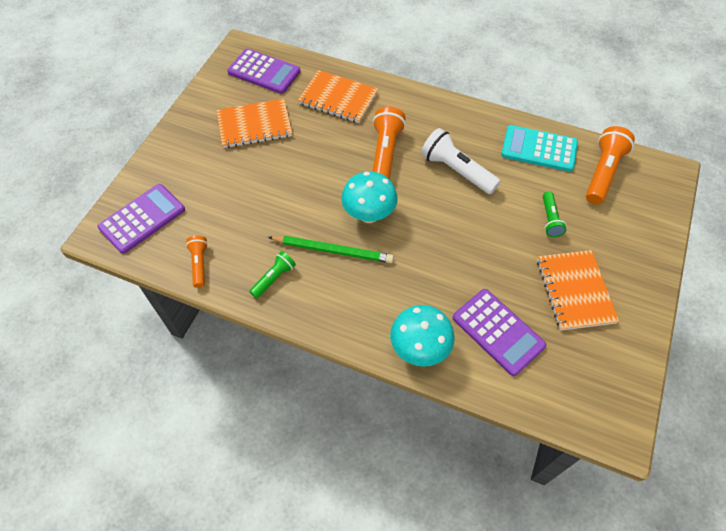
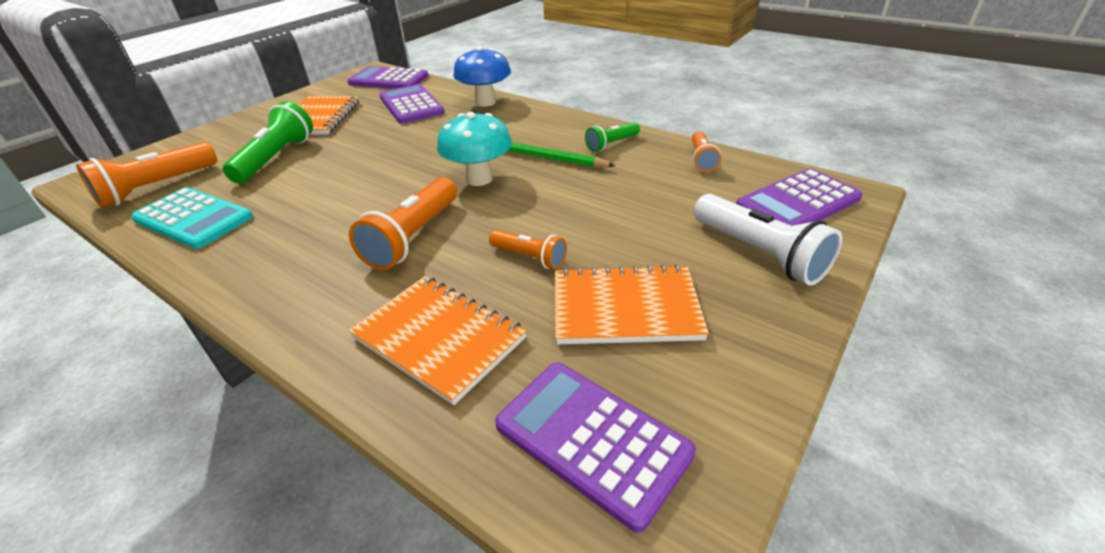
camera: 165 degrees left, 20 degrees down
turquoise mushroom [390,305,455,367] -> blue mushroom [453,46,511,107]
white flashlight [421,128,501,194] -> white flashlight moved to [694,194,842,286]
green flashlight [543,191,566,237] -> green flashlight [223,101,313,183], size x1.75
none -> purple calculator [348,66,428,89]
none -> orange flashlight [489,230,567,269]

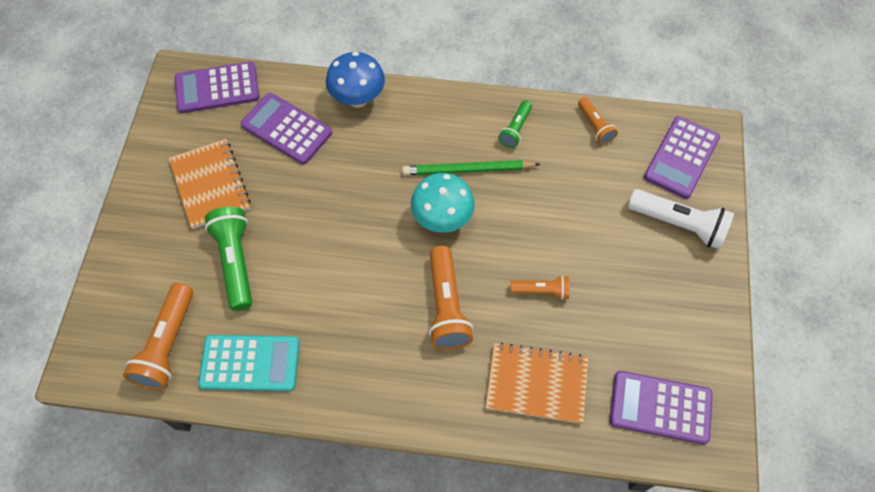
camera: 30 degrees left, 25 degrees up
orange notebook [555,264,709,344] -> none

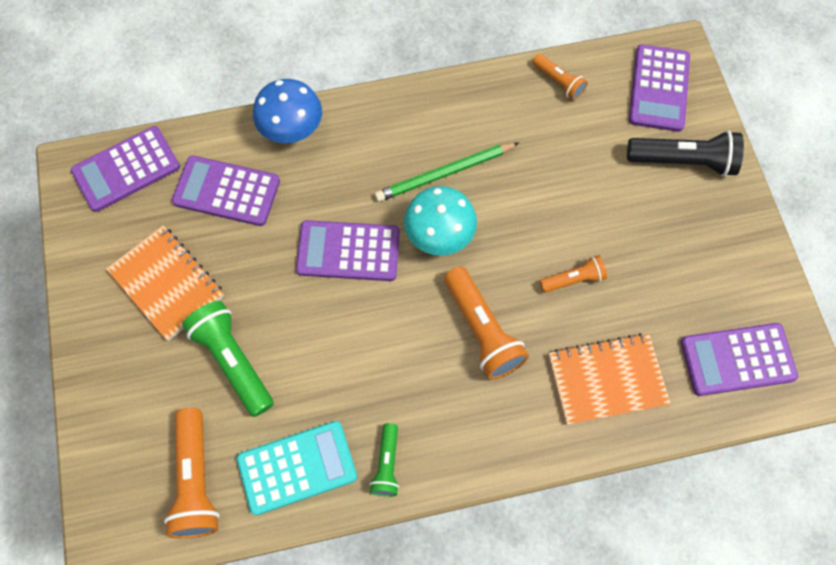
camera: 20 degrees left, 5 degrees up
green flashlight [498,100,532,148] -> green flashlight moved to [369,423,399,497]
white flashlight [628,189,734,250] -> black flashlight [627,130,744,177]
none -> purple calculator [296,220,400,281]

